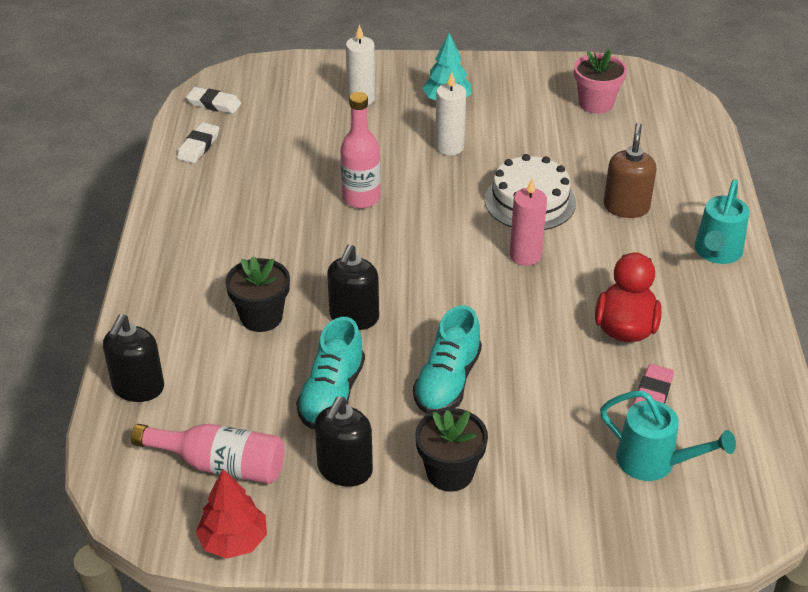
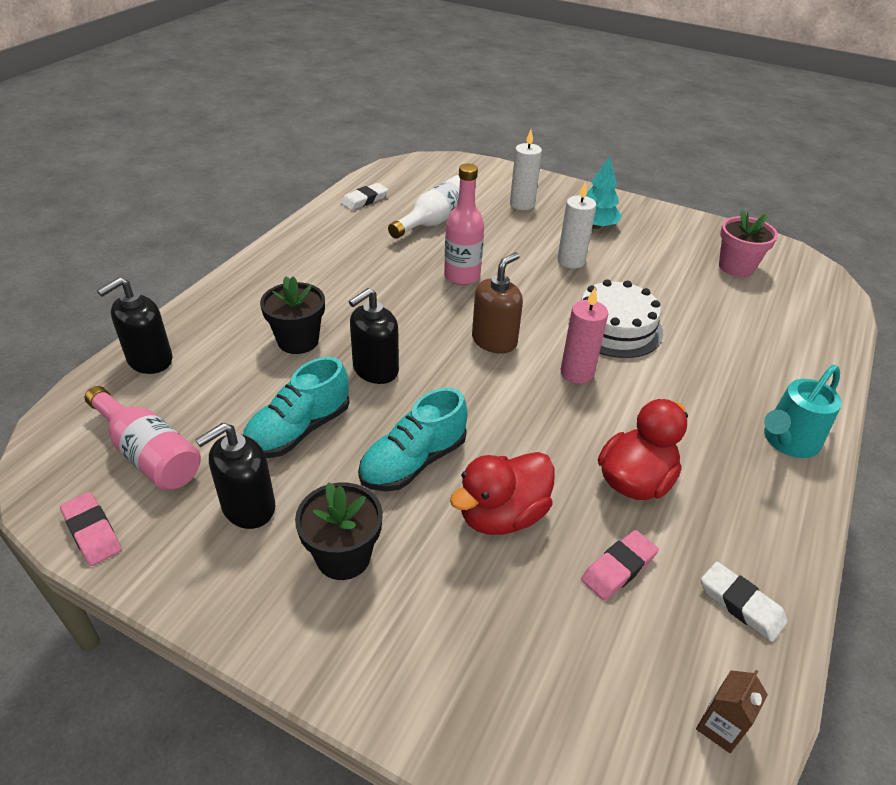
camera: 25 degrees right, 0 degrees up
white eraser [186,87,241,114] -> white eraser moved to [701,562,788,642]
red tree [196,469,267,559] -> pink eraser [60,492,122,566]
turquoise watering can [600,391,736,481] -> none
brown soap dispenser [604,123,657,218] -> brown soap dispenser moved to [472,252,523,354]
none -> white bottle [388,175,460,239]
none -> red duck [450,452,555,535]
none -> brown carton [696,670,768,753]

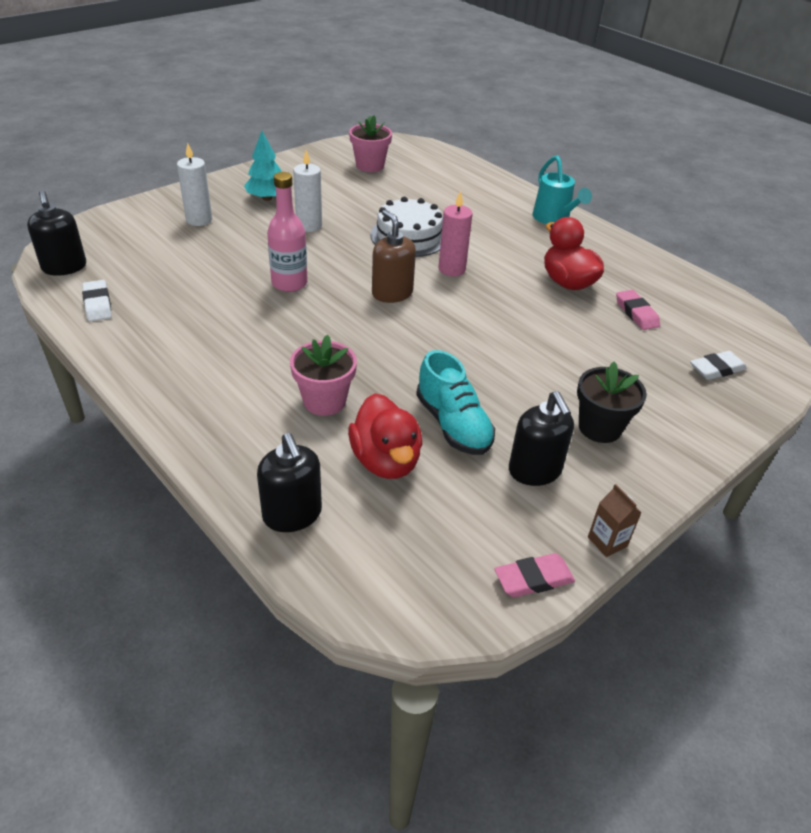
camera: 70 degrees left, 0 degrees up
pink bottle [85,386,201,490] -> none
black flower pot [260,276,325,354] -> pink flower pot [290,335,357,416]
black soap dispenser [349,288,399,384] -> black soap dispenser moved to [27,190,86,276]
turquoise shoe [358,388,468,491] -> none
white bottle [388,175,460,239] -> none
red duck [450,452,555,535] -> red duck moved to [348,393,422,479]
brown carton [696,670,768,753] -> brown carton moved to [588,484,642,557]
white eraser [701,562,788,642] -> white eraser moved to [690,351,747,380]

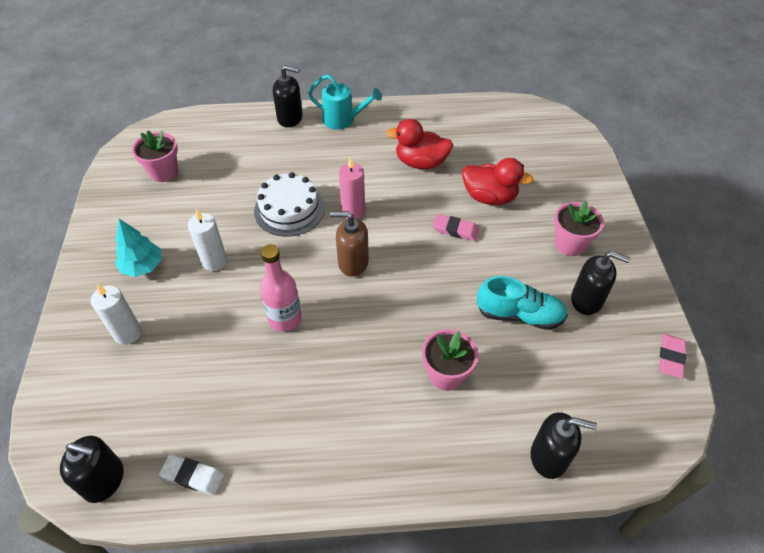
camera: 50 degrees left, 10 degrees up
red duck [348,393,422,479] -> red duck moved to [462,158,534,205]
black flower pot [577,362,647,443] -> pink flower pot [554,201,604,256]
brown carton [588,484,642,557] -> none
pink eraser [616,290,660,330] -> pink eraser moved to [433,214,479,241]
white eraser [690,351,747,380] -> none
none -> black soap dispenser [273,65,303,127]

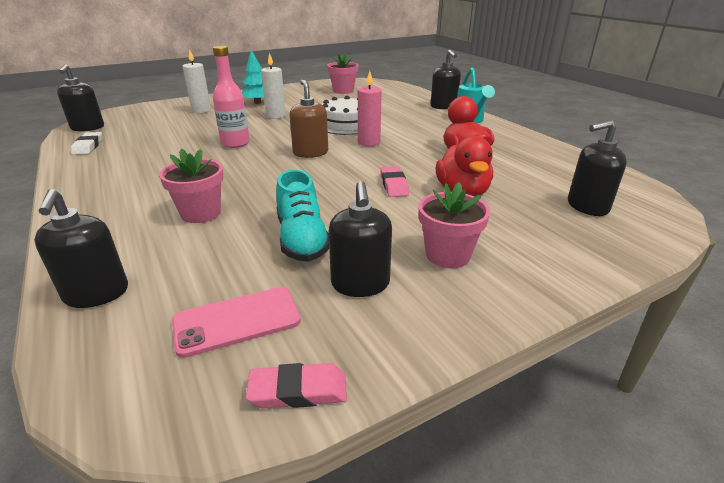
camera: 65 degrees right, 20 degrees down
none -> pink phone [172,287,301,358]
none -> black soap dispenser [568,120,627,216]

